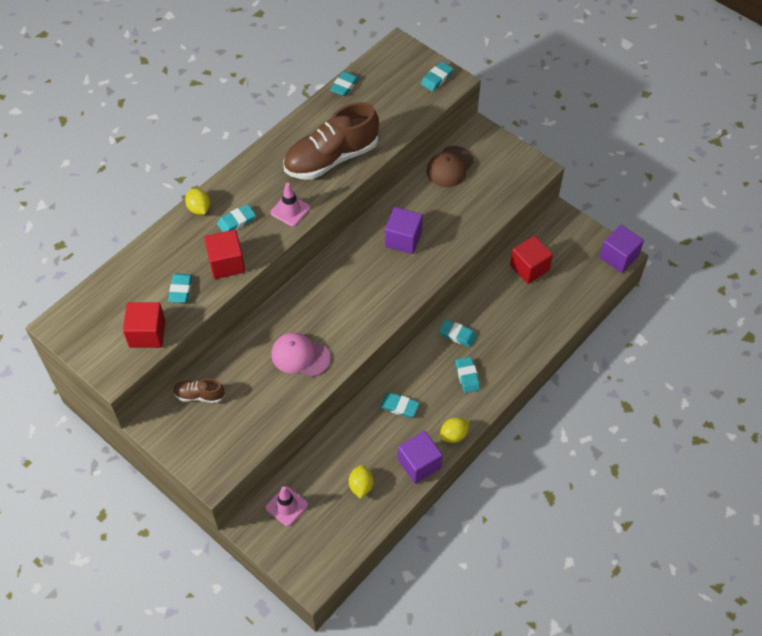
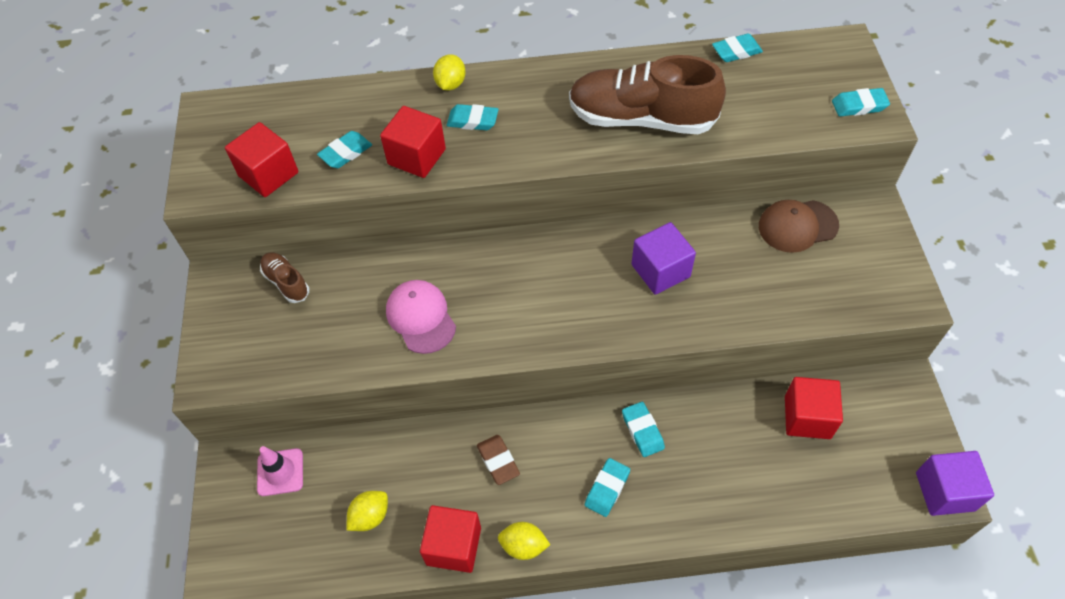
camera: 45 degrees right, 0 degrees up
pink traffic cone [270,183,310,227] -> none
turquoise eraser [380,393,419,418] -> brown eraser [477,435,520,485]
purple cube [398,431,443,484] -> red cube [420,505,481,573]

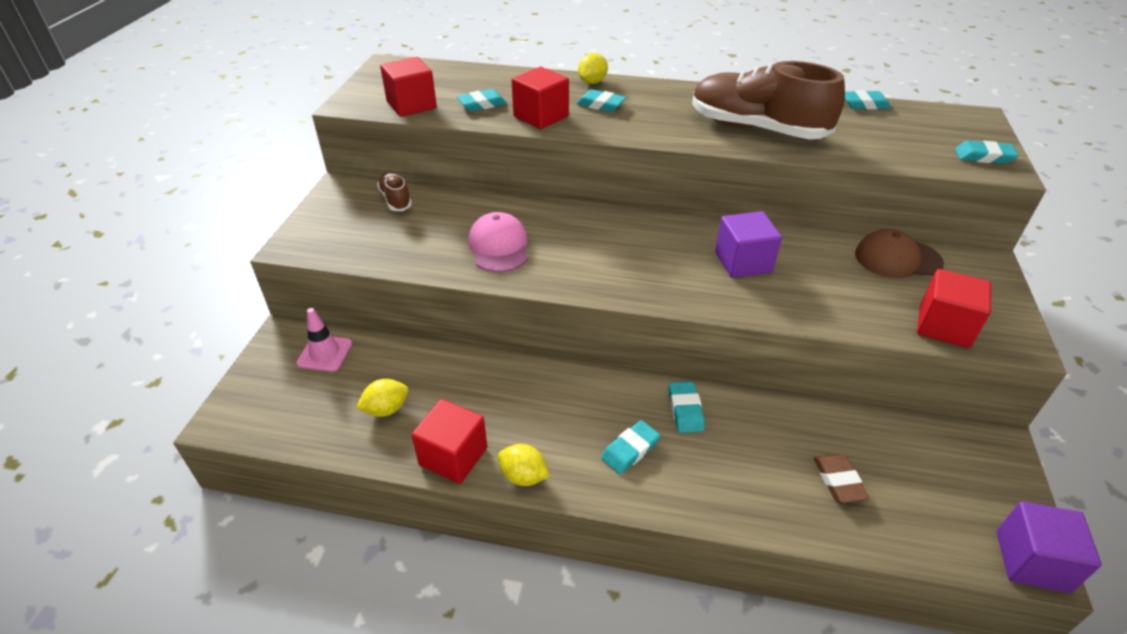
camera: 15 degrees right, 15 degrees down
brown eraser [477,435,520,485] -> brown eraser moved to [814,454,869,503]
red cube [785,377,843,439] -> red cube moved to [917,269,991,348]

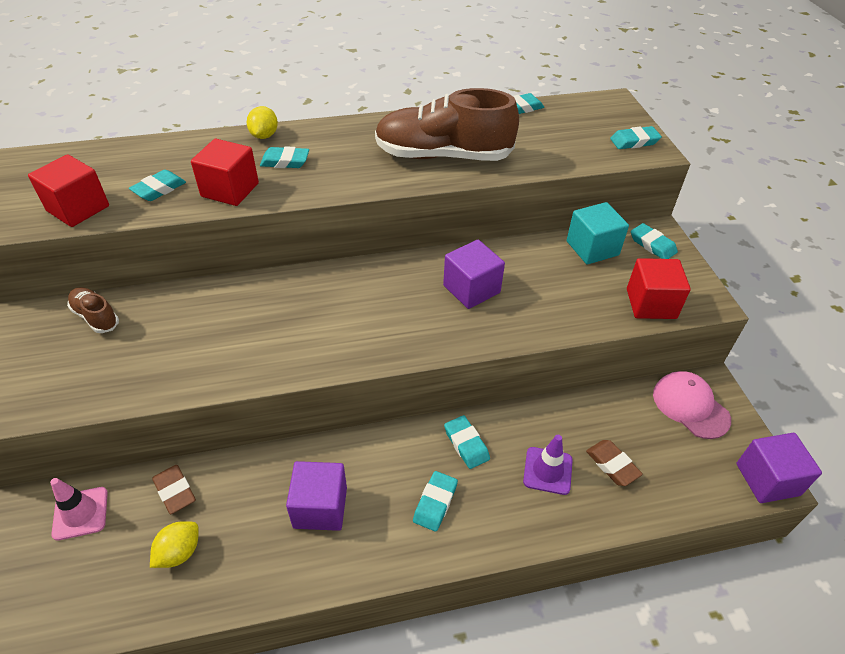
camera: 25 degrees left, 5 degrees up
red cube [412,399,487,484] -> none
pink cap [468,212,528,272] -> pink cap moved to [653,371,731,439]
yellow lemon [498,444,550,486] -> none
brown cap [855,229,944,278] -> turquoise cube [567,202,629,264]
none -> brown eraser [152,465,196,514]
none -> purple cube [286,461,347,531]
none -> purple traffic cone [523,435,573,495]
none -> turquoise eraser [631,223,678,259]

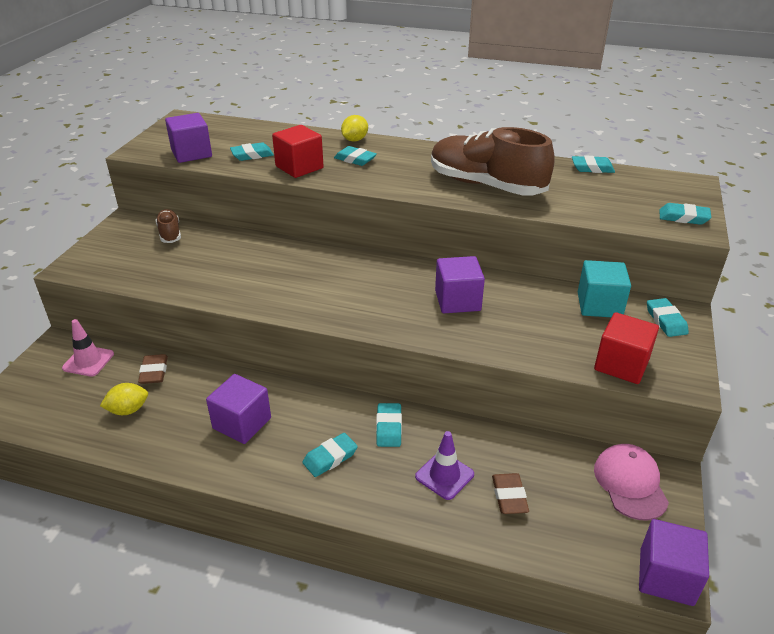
camera: 30 degrees right, 10 degrees down
red cube [28,154,109,227] -> purple cube [165,113,212,163]

